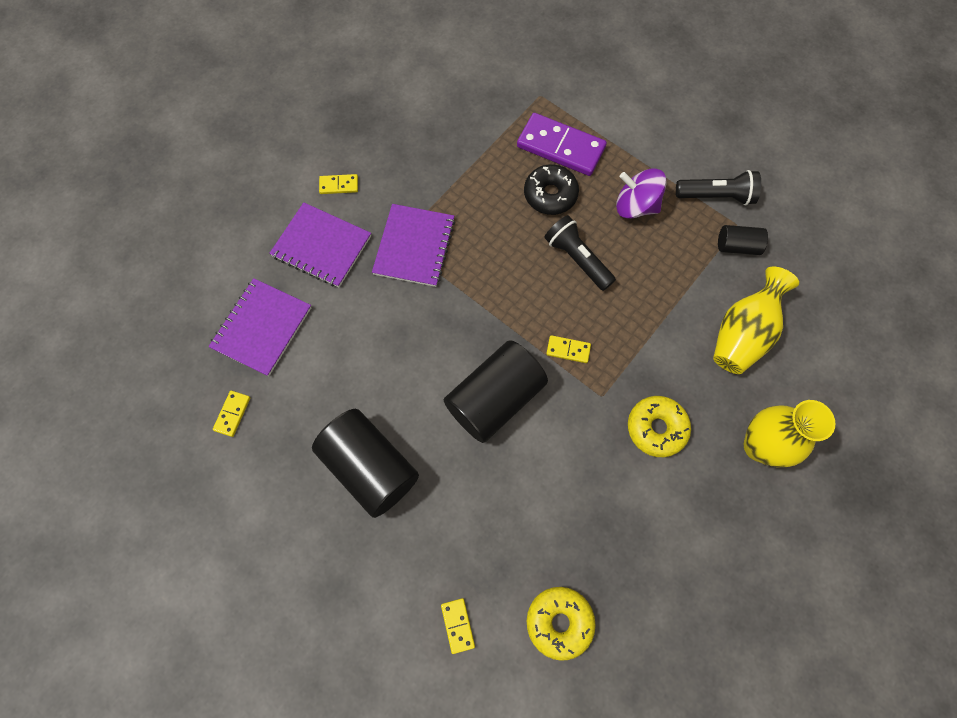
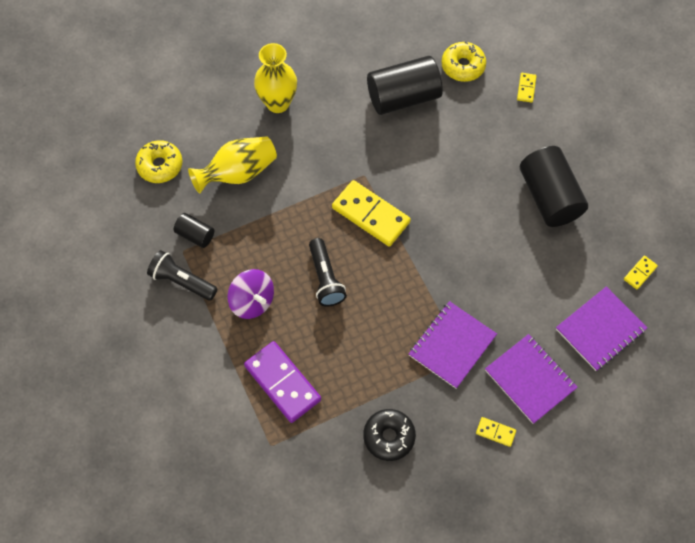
camera: 155 degrees left, 5 degrees down
black cylinder [444,340,548,443] -> black cylinder moved to [367,56,443,115]
black donut [524,164,579,215] -> black donut moved to [363,409,416,461]
yellow domino [546,335,591,363] -> yellow domino [332,180,411,246], size x2.17
yellow donut [628,396,691,457] -> yellow donut moved to [135,140,182,183]

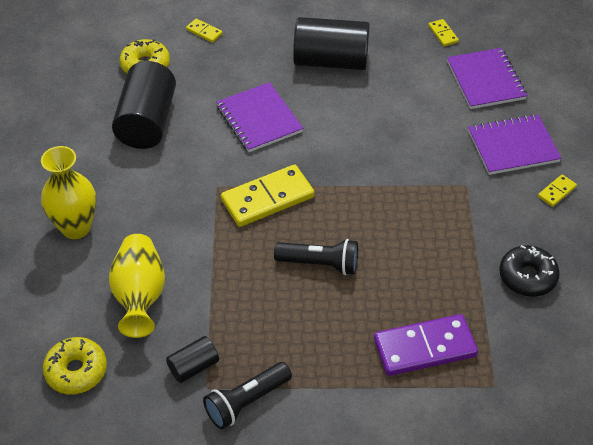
camera: 65 degrees left, 15 degrees down
purple spinning top [228,269,274,319] -> none
purple notebook [409,301,497,389] -> purple notebook moved to [216,82,303,152]

